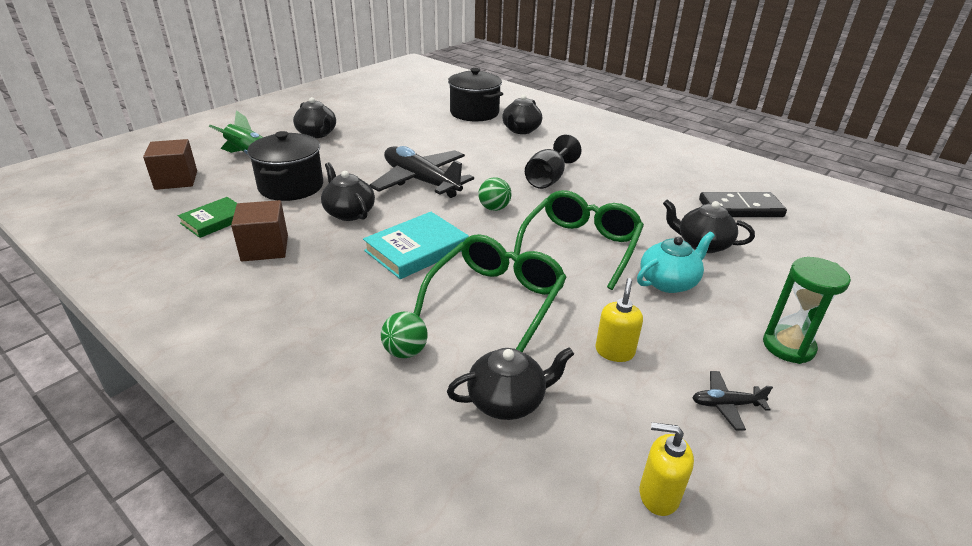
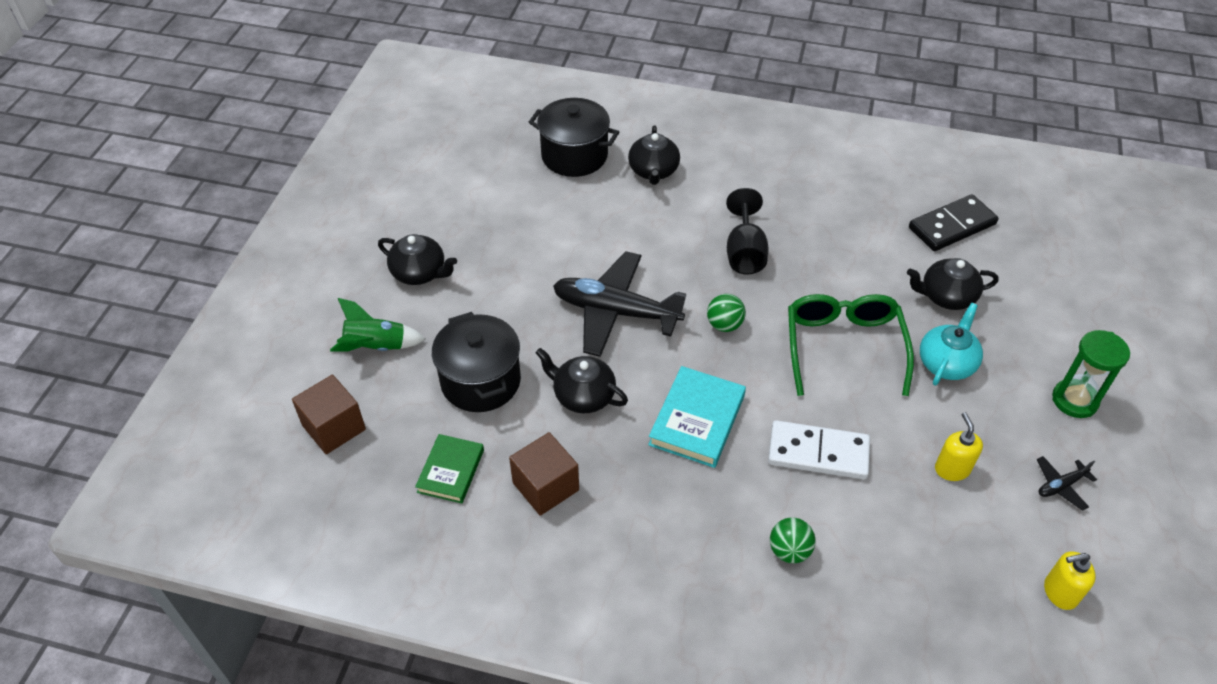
camera: 25 degrees left, 15 degrees up
green glasses [414,234,567,352] -> white domino [768,420,870,479]
black teapot [447,347,574,420] -> none

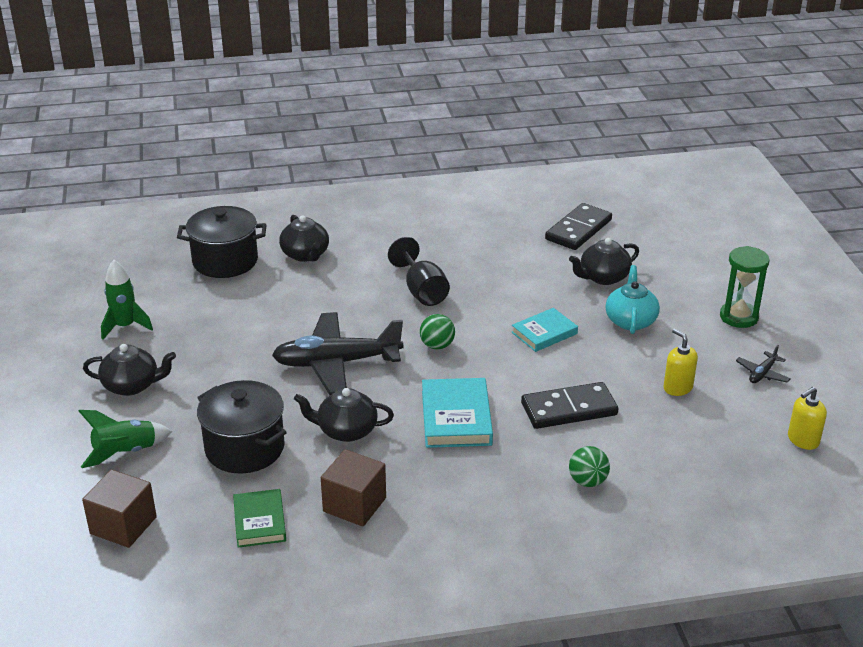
camera: 25 degrees left, 15 degrees down
white domino [768,420,870,479] -> black domino [521,382,618,429]
green glasses [788,294,914,396] -> turquoise book [511,308,578,352]
none -> green rocket [101,260,153,340]

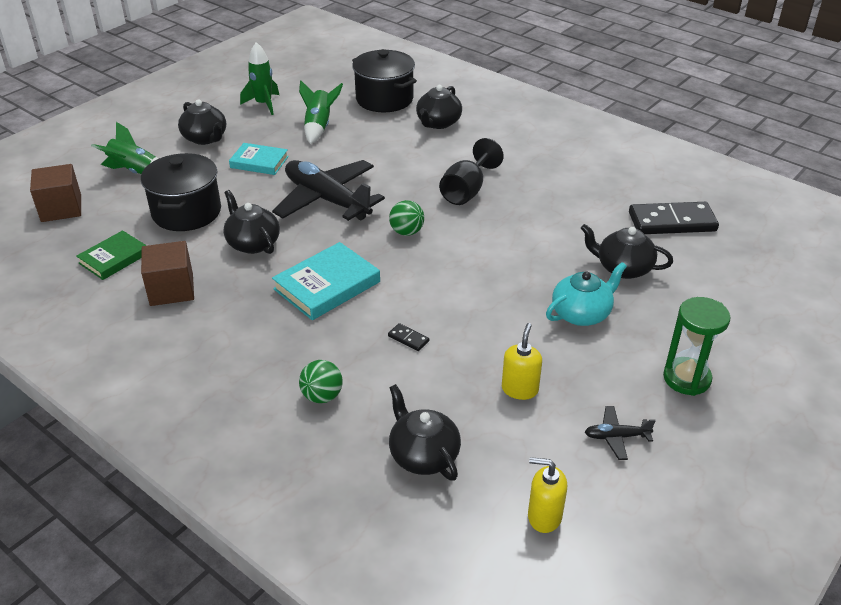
camera: 50 degrees right, 5 degrees up
turquoise book [511,308,578,352] -> turquoise book moved to [229,143,289,175]
black domino [521,382,618,429] -> black domino [388,323,429,351], size x0.41
none -> green rocket [299,81,343,144]
none -> black teapot [389,384,461,481]

